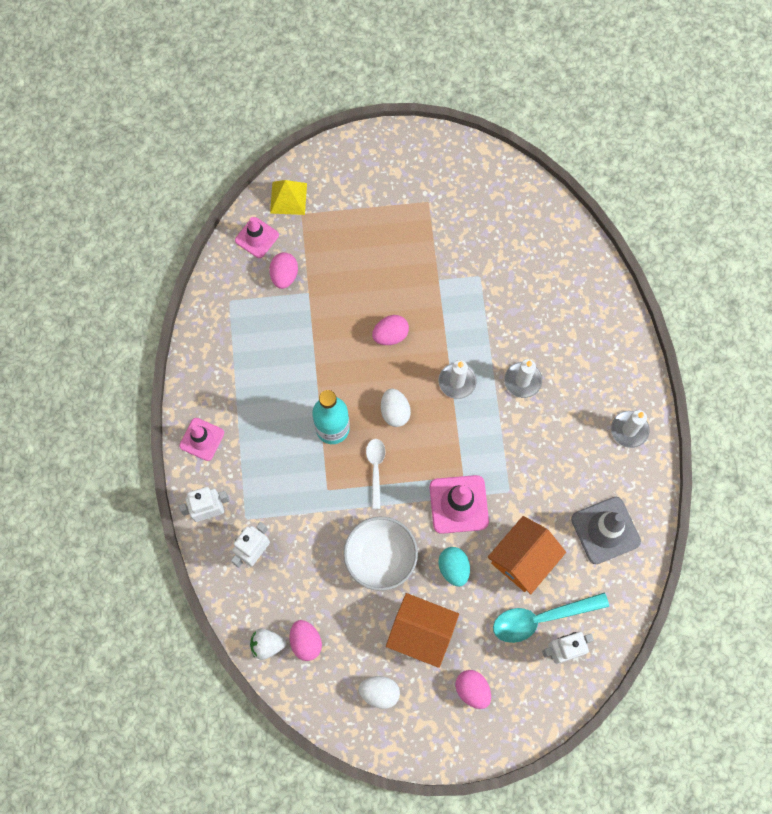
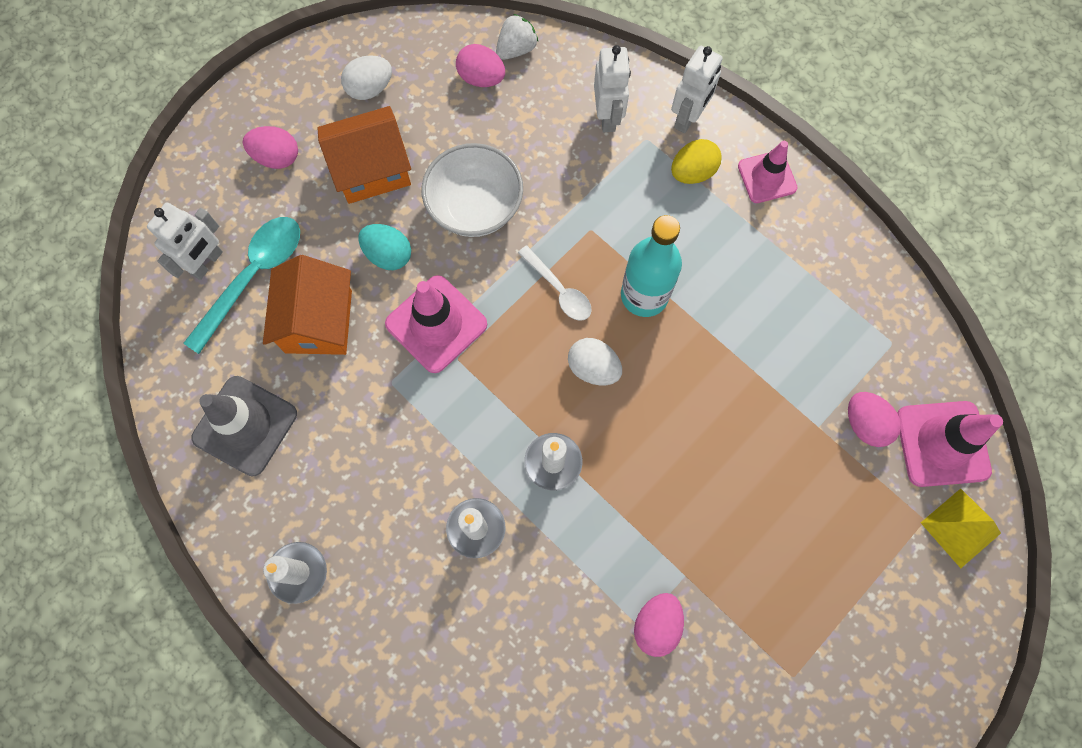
camera: 140 degrees right, 0 degrees up
pink traffic cone [235,217,279,258] -> pink traffic cone [897,401,1003,487], size x1.52
pink egg [372,315,409,345] -> pink egg moved to [634,593,684,657]
none -> yellow egg [671,139,722,184]

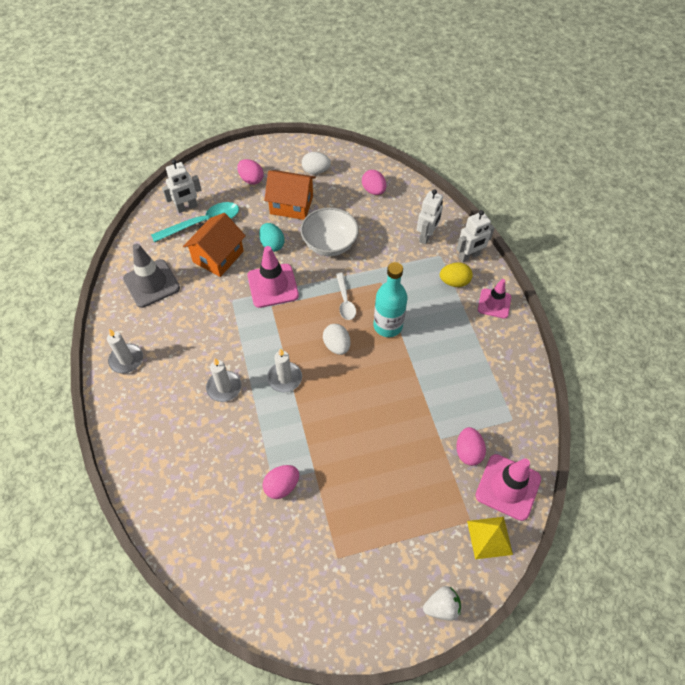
camera: 30 degrees right, 15 degrees down
white strawberry [496,14,538,60] -> white strawberry moved to [423,586,461,621]

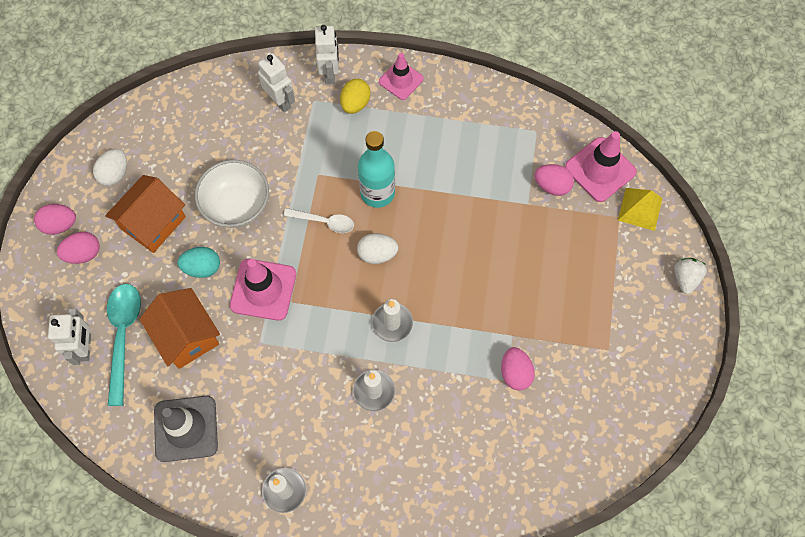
camera: 65 degrees left, 10 degrees up
pink egg [362,170,386,195] -> pink egg moved to [34,204,76,235]

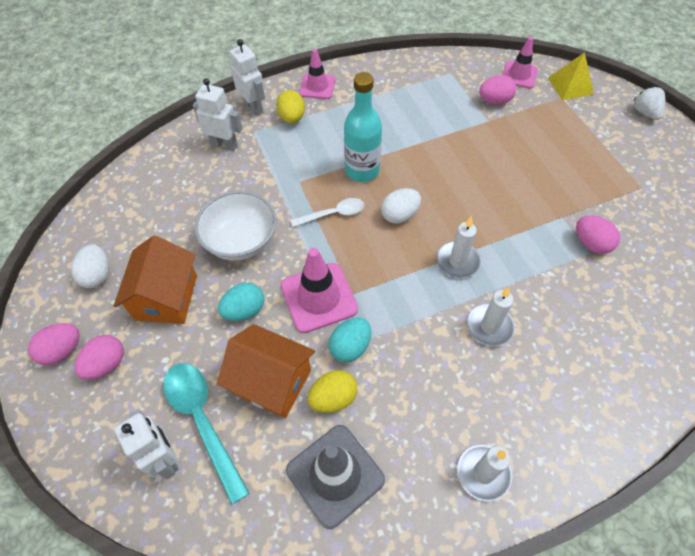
camera: 30 degrees left, 10 degrees down
pink traffic cone [565,131,637,202] -> pink traffic cone [502,37,538,88], size x0.66
none -> yellow egg [307,370,357,413]
none -> turquoise egg [329,318,371,362]

